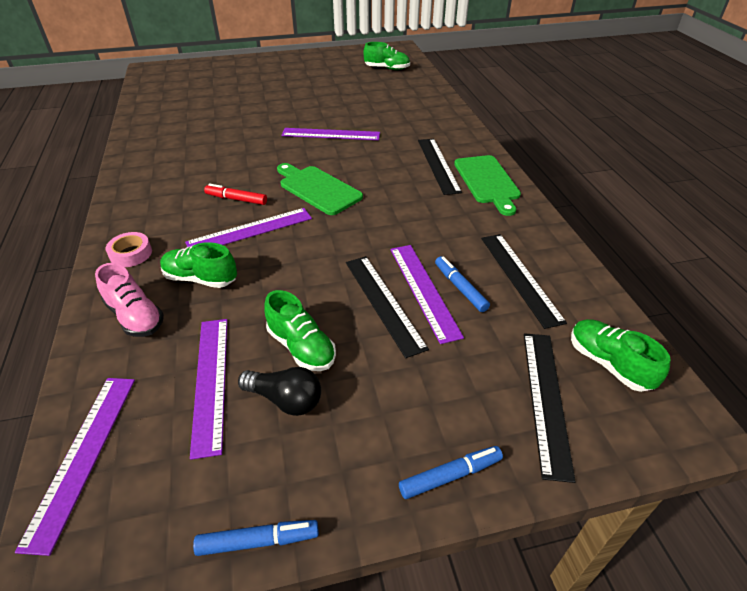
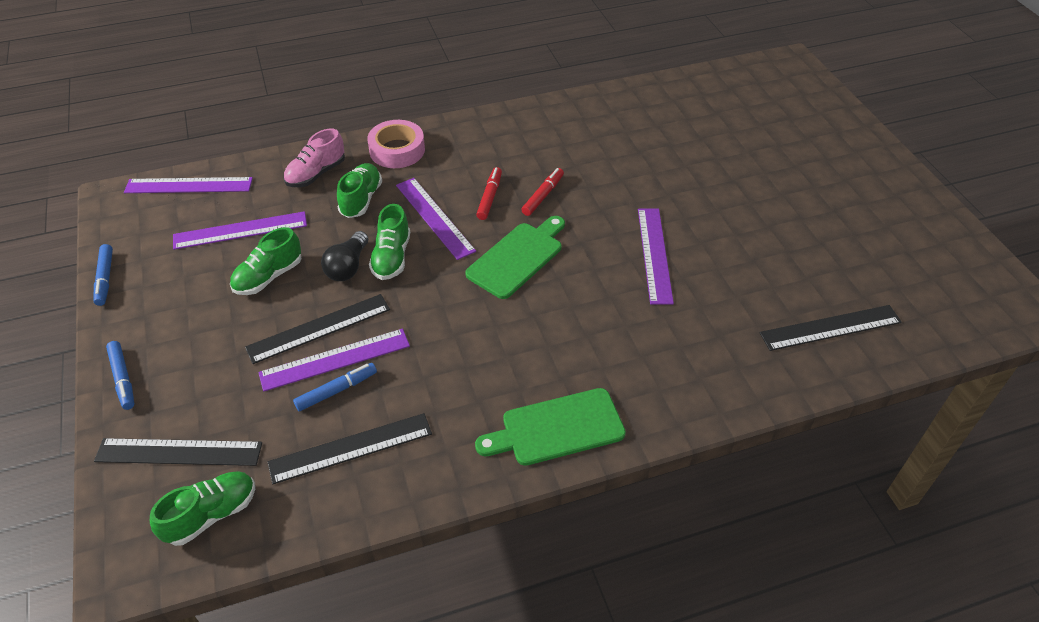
camera: 85 degrees right, 5 degrees up
pink tape [106,232,152,267] -> pink tape [367,120,425,168], size x1.53
black light bulb [238,367,321,416] -> black light bulb moved to [321,231,368,281]
green shoe [363,42,410,70] -> green shoe moved to [369,204,410,280]
black ruler [418,139,462,195] -> black ruler moved to [760,305,902,351]
none -> red marker [521,168,564,216]

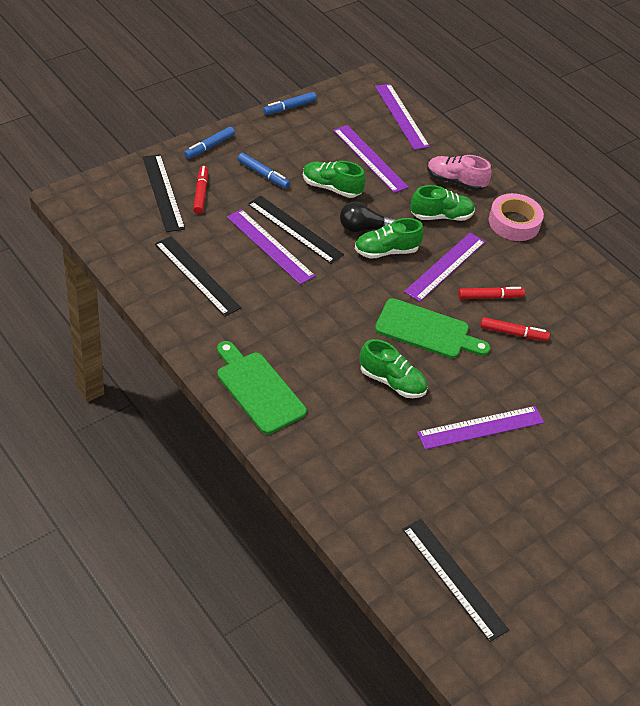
camera: 65 degrees right, 0 degrees up
green shoe [150,471,255,546] -> green shoe moved to [359,339,428,398]
blue marker [293,363,377,411] -> blue marker moved to [238,153,290,189]
none -> red marker [193,166,208,214]

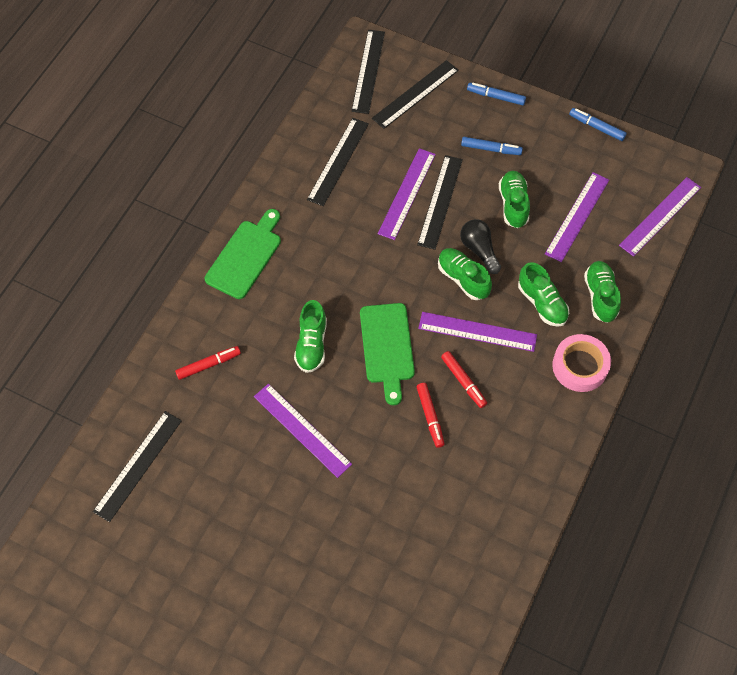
camera: 70 degrees right, 15 degrees up
red marker [193,166,208,214] -> red marker moved to [175,346,241,380]
blue marker [238,153,290,189] -> blue marker turned 90 degrees counterclockwise [461,137,523,155]
pink shoe [427,155,491,191] -> green shoe [584,261,621,323]
none -> black ruler [352,30,385,114]

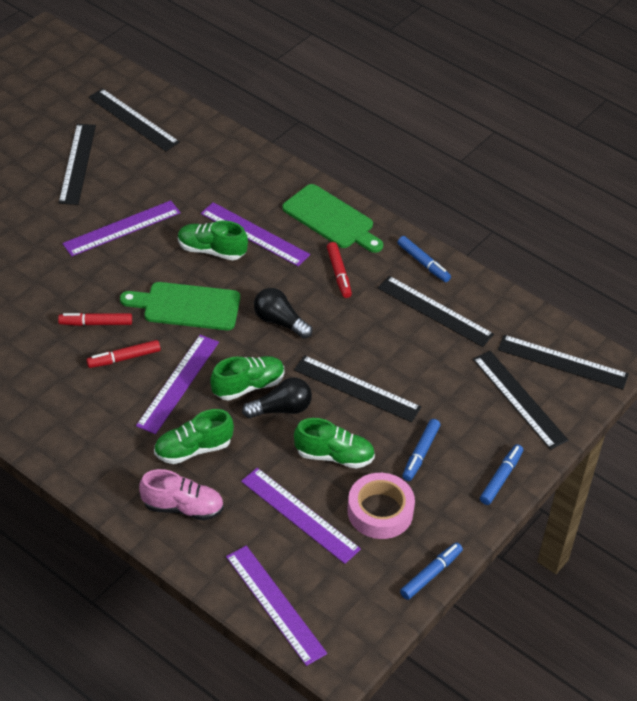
camera: 100 degrees right, 15 degrees down
red marker [175,346,241,380] -> red marker moved to [327,242,352,298]
purple ruler [378,148,436,240] -> purple ruler moved to [201,202,310,267]
pink tape [552,334,611,392] -> pink tape moved to [347,473,415,539]
green shoe [584,261,621,323] -> pink shoe [139,469,224,521]
none -> black ruler [58,124,96,205]
none -> black light bulb [254,288,312,339]
none -> blue marker [397,236,451,282]

